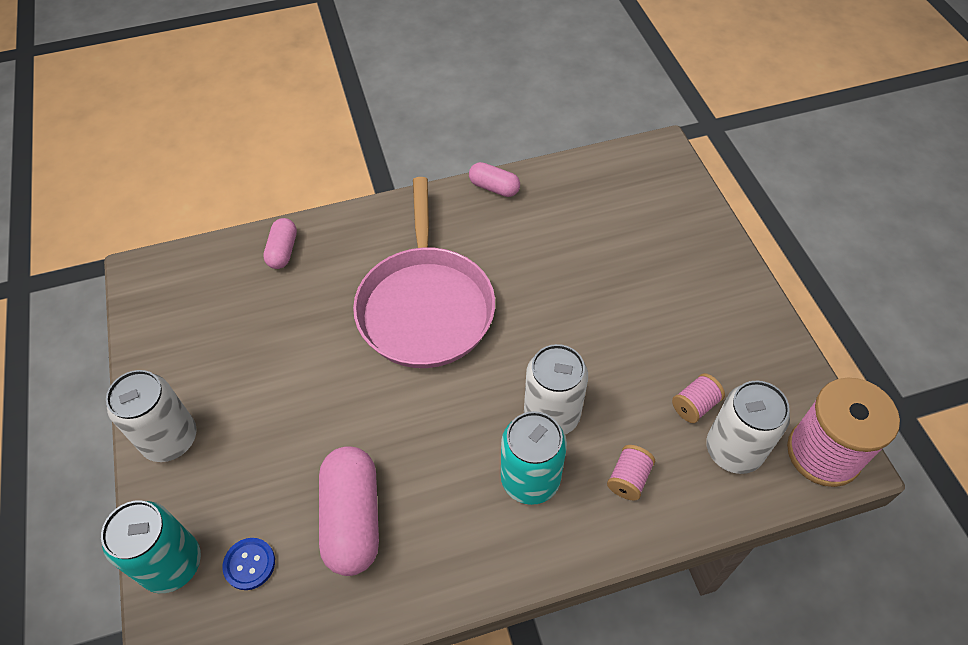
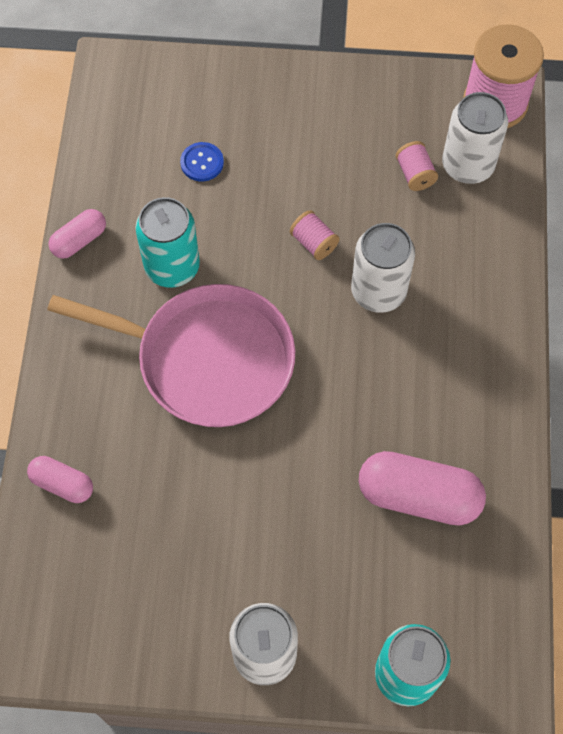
camera: 70 degrees left, 10 degrees up
blue button [222,538,275,590] -> blue button moved to [180,142,224,181]
turquoise can [501,411,567,505] -> turquoise can moved to [135,197,200,288]
pink spool [607,445,655,501] -> pink spool moved to [290,210,339,260]

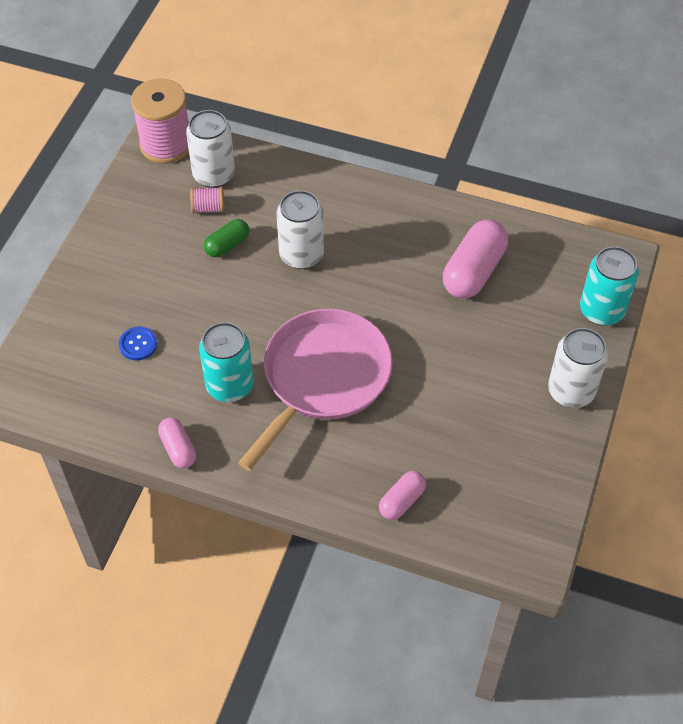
camera: 75 degrees left, 10 degrees down
pink spool [290,210,339,260] -> none
none -> green capsule [204,219,249,257]

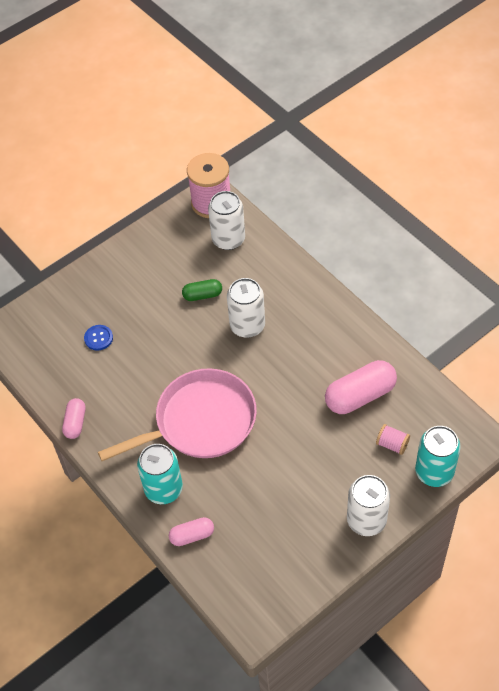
camera: 35 degrees right, 0 degrees up
pink spool [190,187,224,214] -> pink spool moved to [376,424,410,455]
turquoise can [199,322,254,402] -> turquoise can moved to [137,444,183,504]

